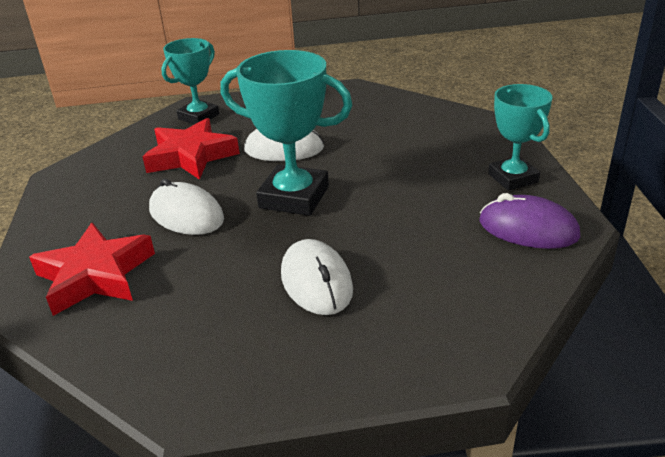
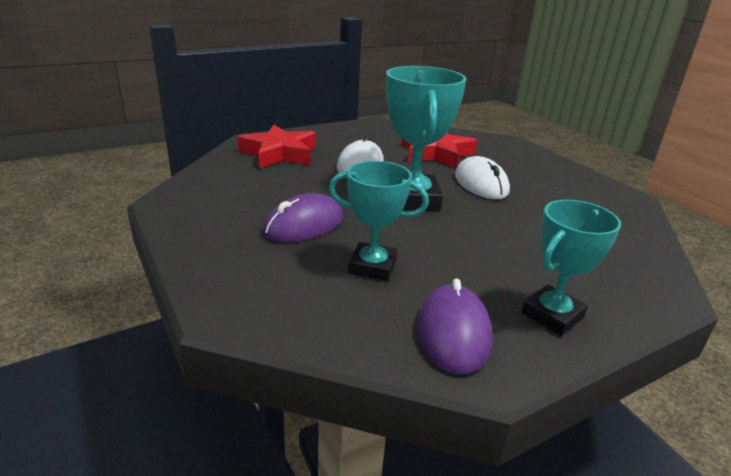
camera: 65 degrees right, 5 degrees down
turquoise trophy [161,38,219,124] -> turquoise trophy moved to [329,161,429,281]
white mouse [281,239,353,315] -> purple mouse [263,193,343,242]

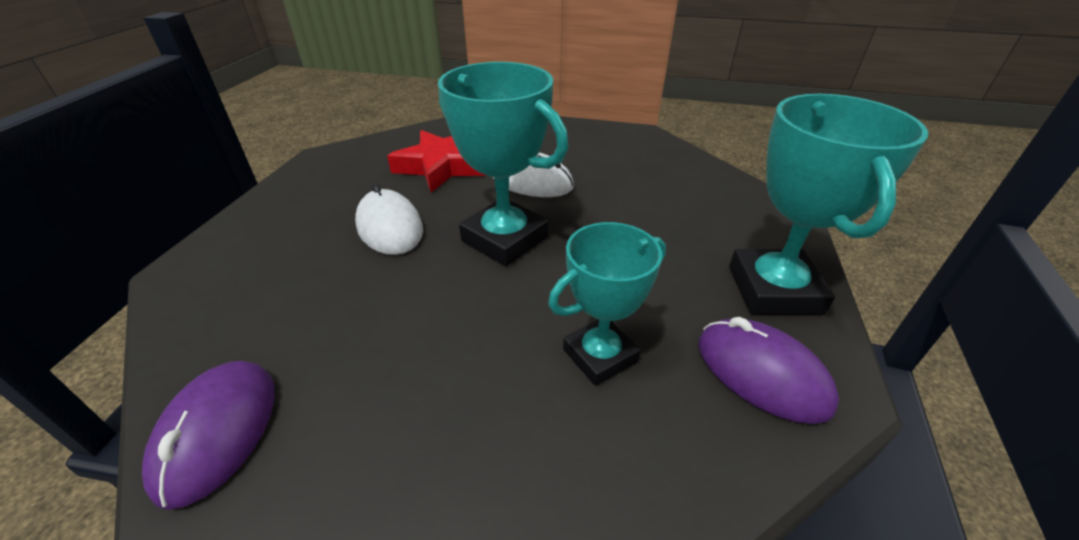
camera: 45 degrees left, 10 degrees up
red star [237,124,316,168] -> none
purple mouse [263,193,343,242] -> purple mouse moved to [142,361,275,510]
turquoise trophy [521,200,621,336] -> turquoise trophy [729,94,928,315], size x1.52

